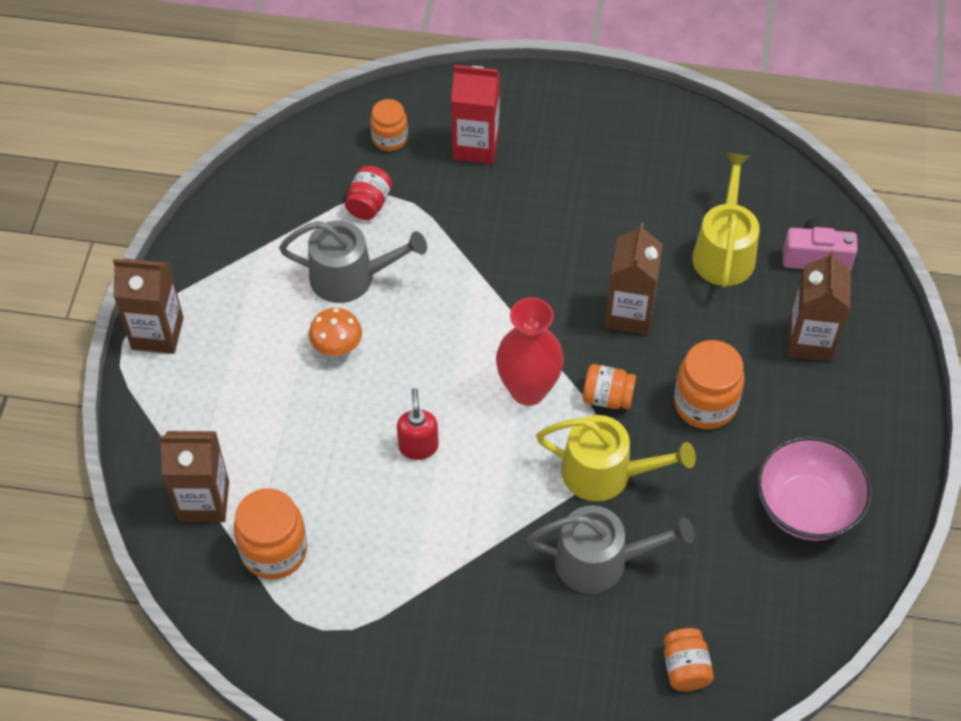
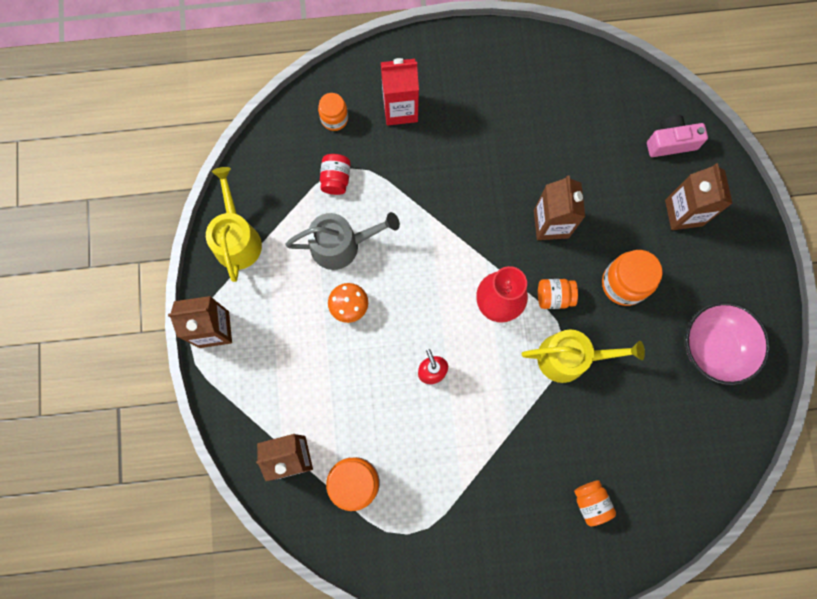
camera: 15 degrees left, 20 degrees up
grey watering can [527,506,695,594] -> none
orange jar [664,628,714,691] -> orange jar moved to [574,480,616,526]
yellow watering can [692,153,760,287] -> yellow watering can moved to [206,167,262,282]

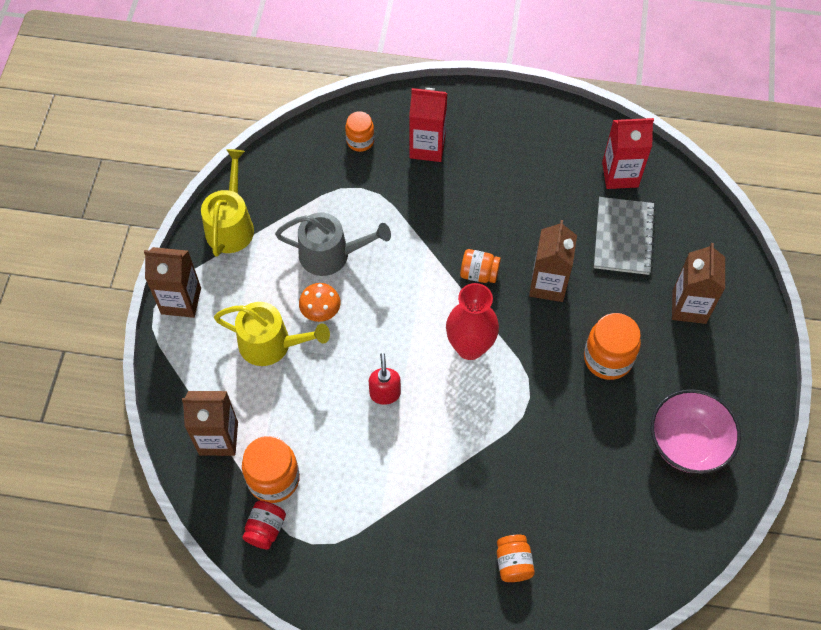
camera: 15 degrees right, 15 degrees down
red jar [320,154,351,195] -> red jar moved to [242,501,286,550]
yellow watering can [522,330,645,383] -> yellow watering can moved to [214,302,330,366]
orange jar [538,279,578,309] -> orange jar moved to [460,249,501,283]
pink camera [647,115,708,157] -> none
none -> grey notebook [594,197,656,275]
none -> red carton [602,118,654,189]

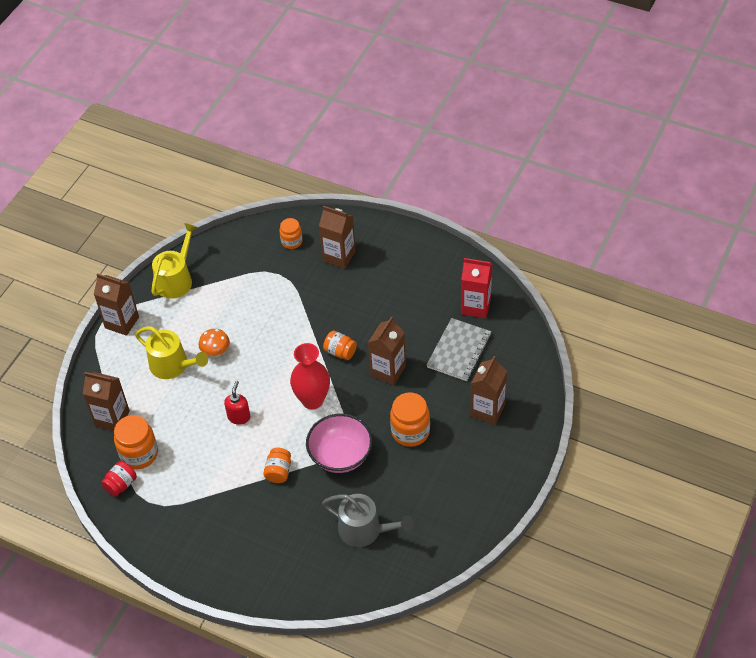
camera: 20 degrees right, 10 degrees down
grey watering can [275,213,391,276] -> grey watering can moved to [322,494,413,547]
red carton [409,88,447,162] -> brown carton [319,206,356,269]
orange jar [497,535,535,582] -> orange jar moved to [263,448,291,483]
pink bowl [651,389,741,474] -> pink bowl moved to [306,414,373,473]

